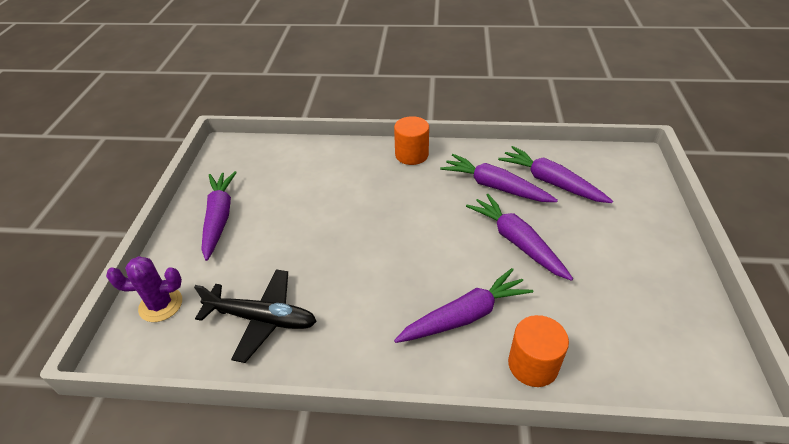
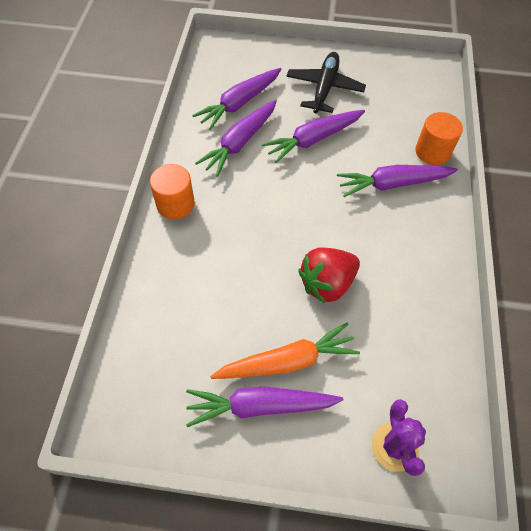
camera: 90 degrees left, 15 degrees up
black plane [194,269,317,363] -> black plane moved to [286,52,366,114]
purple carrot [394,268,533,343] -> purple carrot turned 75 degrees counterclockwise [337,165,458,197]
none -> orange carrot [210,323,360,379]
none -> red strawberry [298,247,360,304]

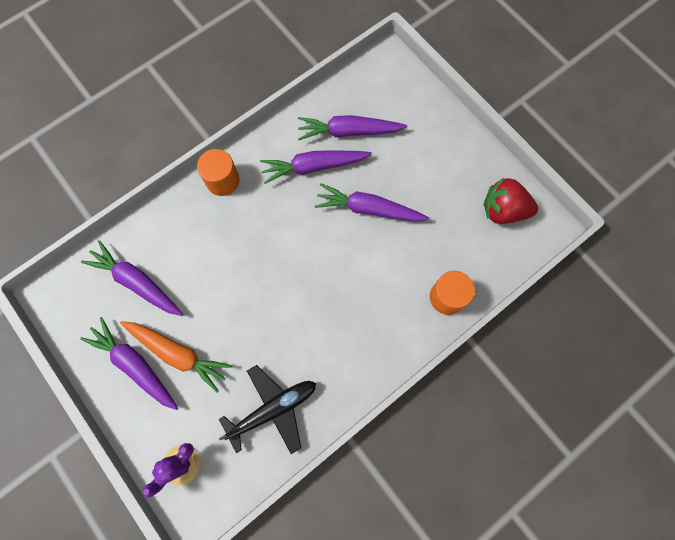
camera: 45 degrees right, 15 degrees up
black plane [286,52,366,114] -> black plane moved to [219,365,316,454]
red strawberry [298,247,360,304] -> red strawberry moved to [484,178,538,224]
purple carrot [337,165,458,197] -> purple carrot moved to [81,240,183,316]

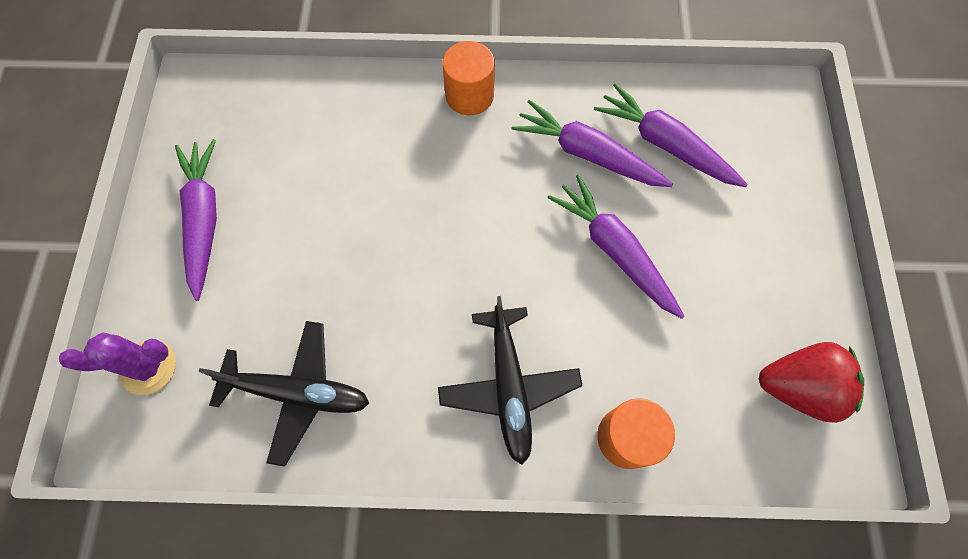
camera: 40 degrees right, 5 degrees down
purple carrot [81,240,183,316] -> none
orange carrot [120,321,232,392] -> none
red strawberry [484,178,538,224] -> red strawberry turned 135 degrees clockwise [759,342,864,423]
none -> black plane [438,296,583,465]

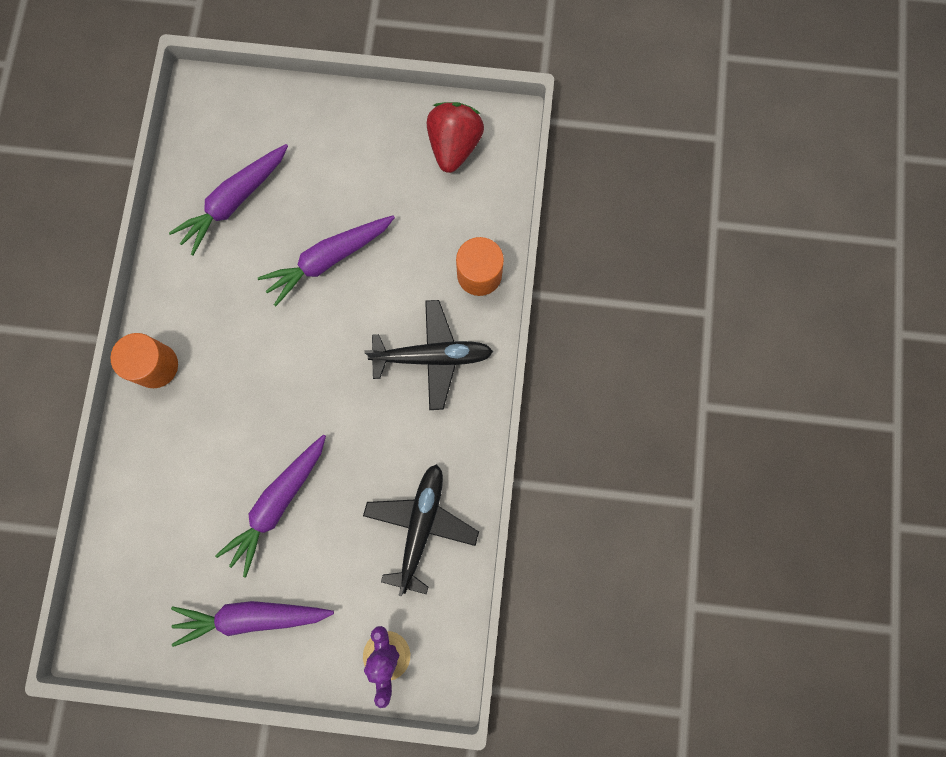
camera: 85 degrees left, 10 degrees up
purple carrot [511,100,673,187] -> purple carrot moved to [215,435,326,577]

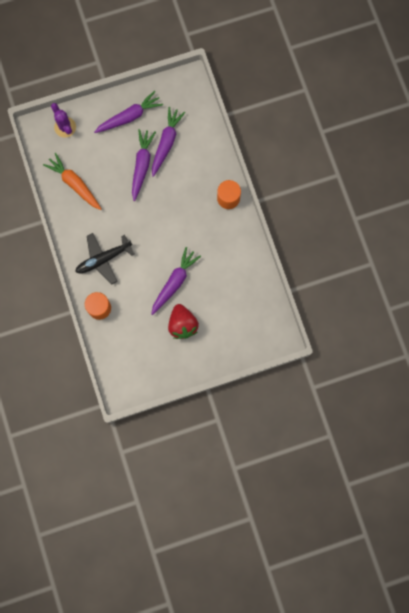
camera: 155 degrees right, 0 degrees up
purple carrot [169,144,288,255] -> purple carrot moved to [152,107,185,177]
black plane [363,464,479,596] -> orange carrot [43,153,102,210]
red strawberry [427,102,484,173] -> red strawberry moved to [168,304,199,339]

